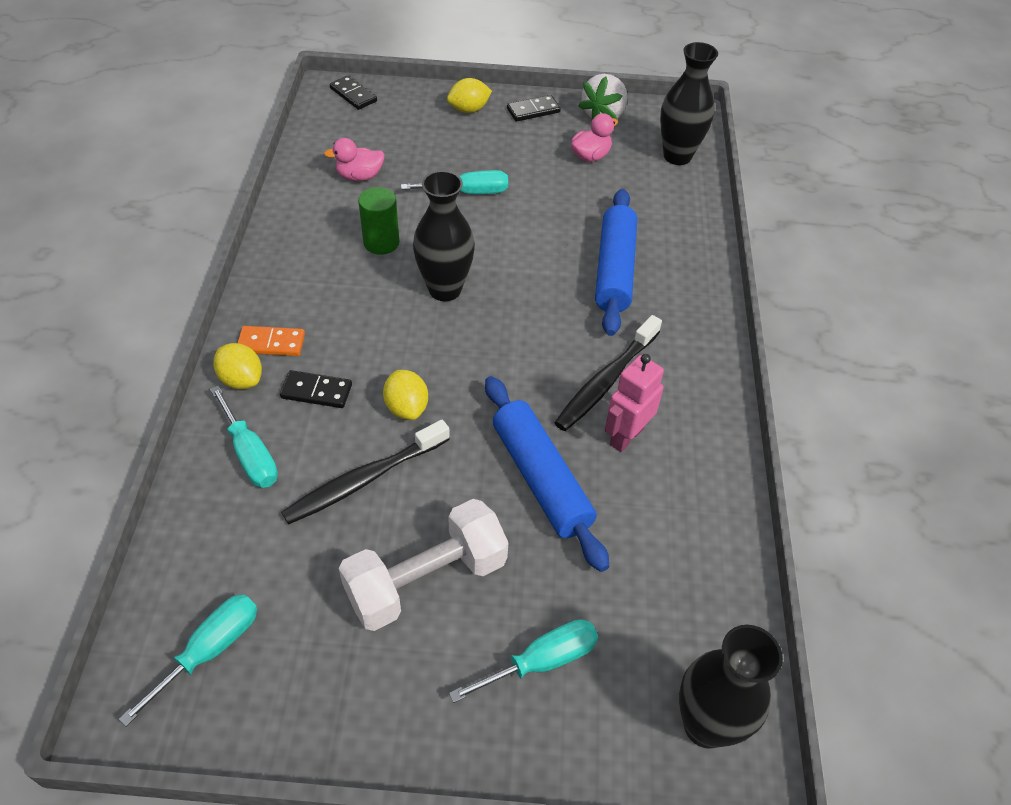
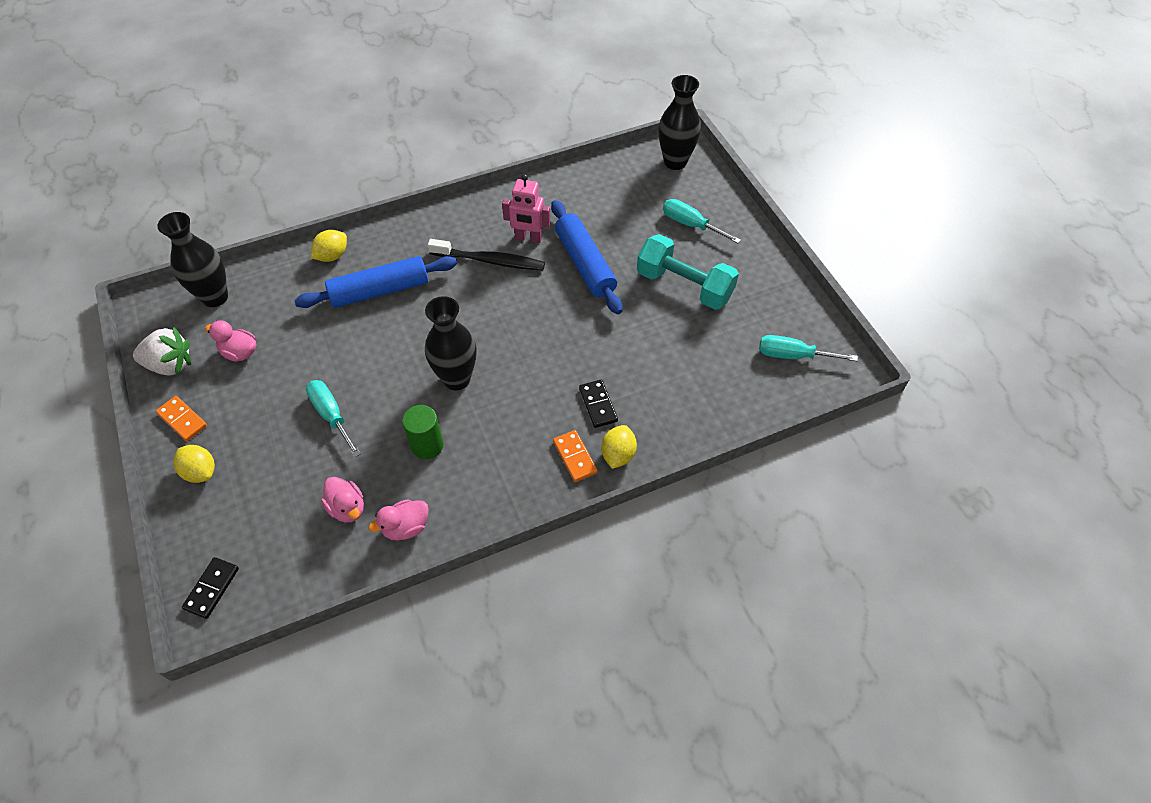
camera: 115 degrees left, 5 degrees up
turquoise screwdriver [210,386,278,488] -> none
black toothbrush [281,420,450,525] -> none
white dumbbell [339,499,508,631] -> turquoise dumbbell [637,234,739,310]
yellow lemon [383,370,428,420] -> yellow lemon moved to [311,230,347,262]
blue rolling pin [485,376,609,572] -> blue rolling pin turned 60 degrees counterclockwise [551,200,623,314]
black domino [507,95,561,122] -> orange domino [156,396,207,441]
none -> pink duck [369,499,429,541]

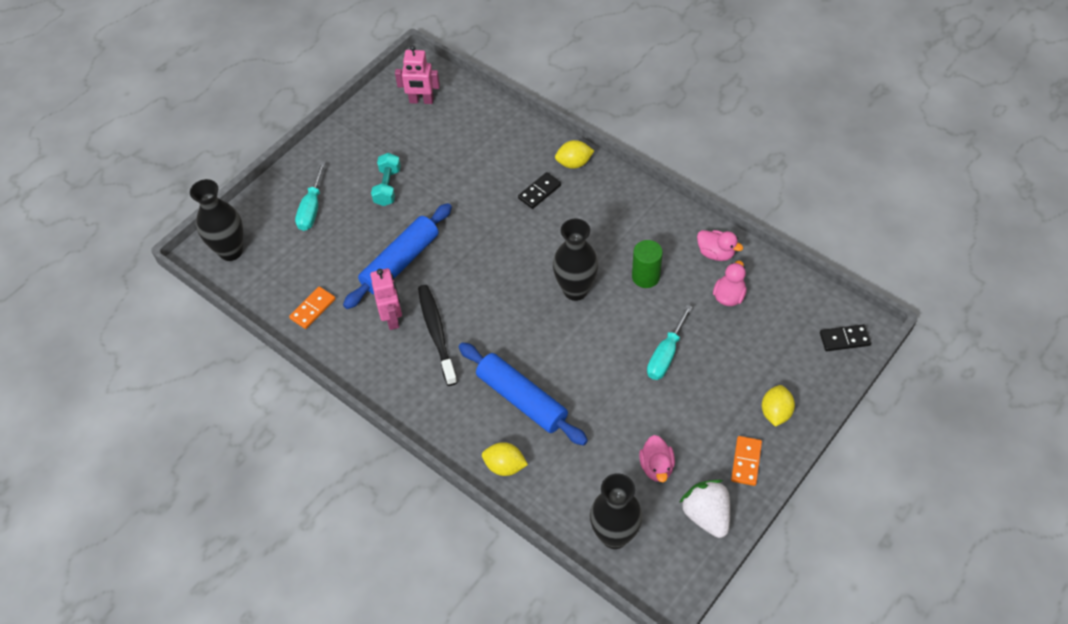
camera: 115 degrees left, 0 degrees up
orange domino [553,430,598,482] -> orange domino moved to [289,287,336,329]
turquoise dumbbell [637,234,739,310] -> turquoise dumbbell [371,153,401,206], size x0.60
turquoise screwdriver [759,335,858,361] -> pink robot [395,45,440,104]

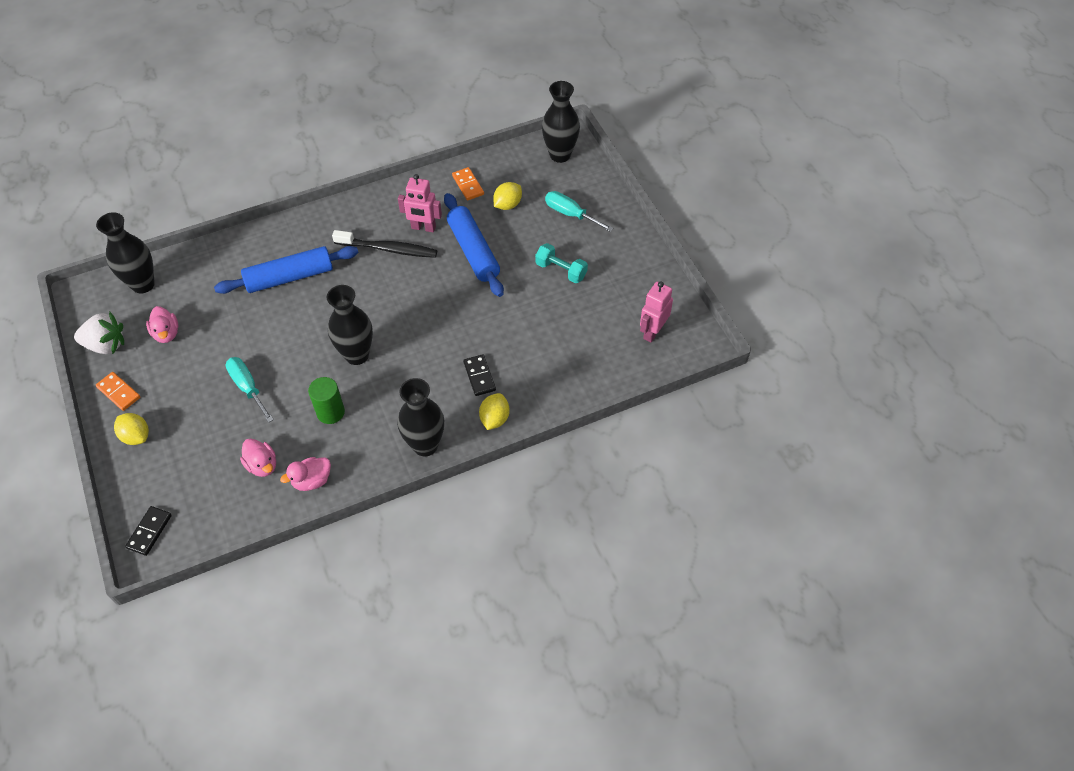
camera: 115 degrees right, 0 degrees up
yellow lemon [482,442,528,476] -> yellow lemon moved to [493,182,522,210]
pink duck [639,435,675,482] -> pink duck turned 135 degrees counterclockwise [146,306,178,343]
none -> black vase [397,378,444,456]

